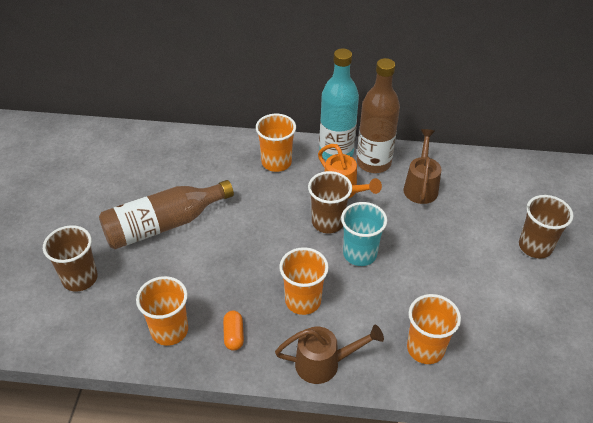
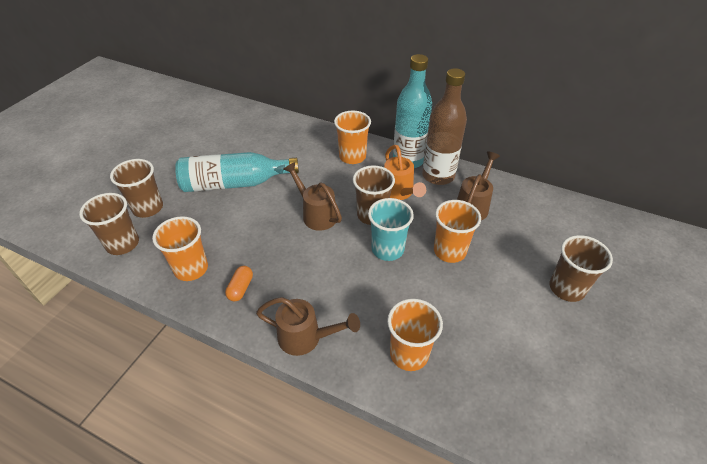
camera: 20 degrees right, 0 degrees up
brown bottle [99,180,234,249] -> turquoise bottle [175,152,299,192]
orange cup [279,247,329,315] -> orange cup moved to [434,200,481,263]
none -> brown cup [79,193,139,255]
none -> brown watering can [283,162,342,231]

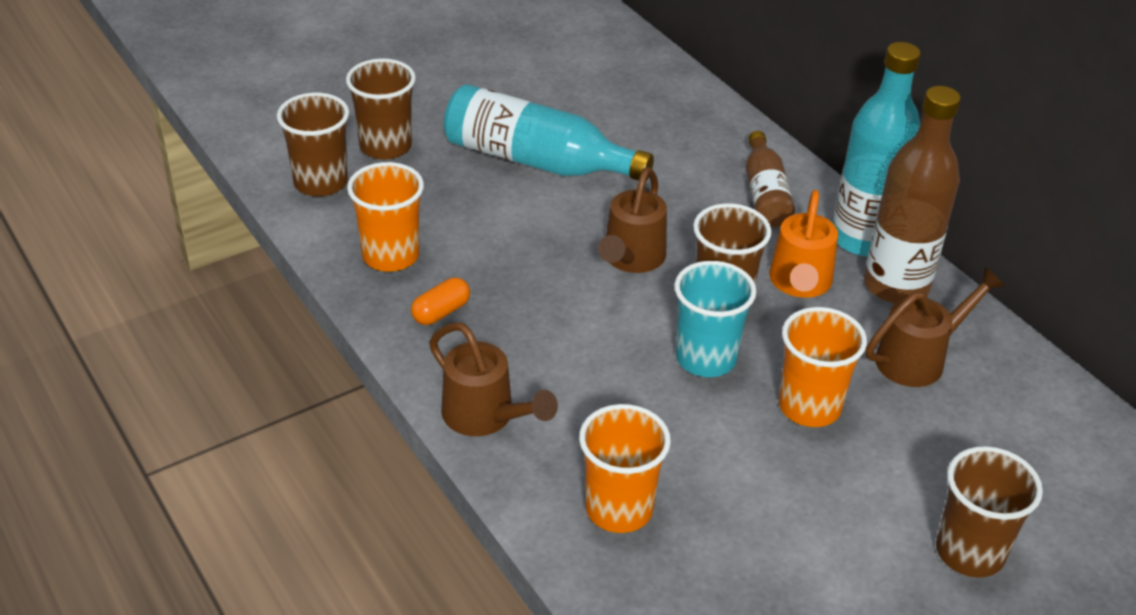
camera: 30 degrees right, 5 degrees down
brown watering can [283,162,342,231] -> brown watering can turned 150 degrees counterclockwise [598,167,667,273]
orange cup [334,110,371,164] -> brown bottle [746,131,795,227]

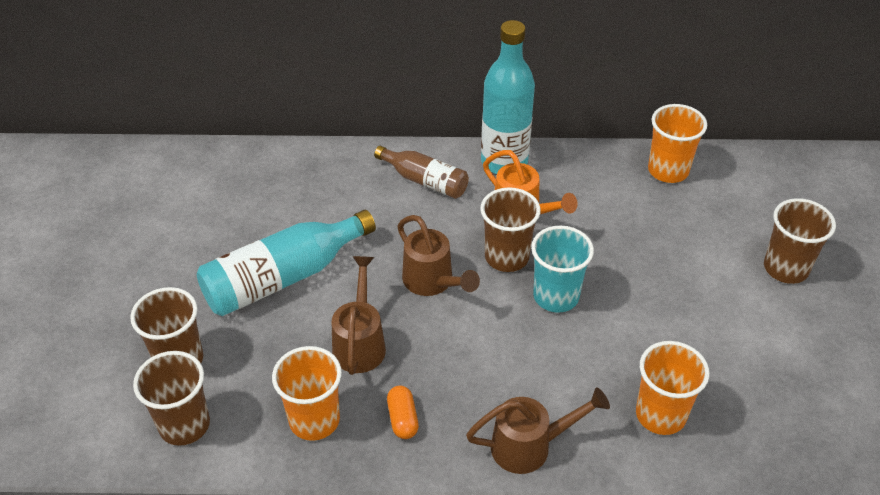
camera: 55 degrees left, 5 degrees up
orange cup [779,307,867,427] -> orange cup moved to [648,104,707,183]
brown bottle [864,86,961,304] -> none
brown watering can [866,267,1005,387] -> brown watering can moved to [332,256,386,375]

